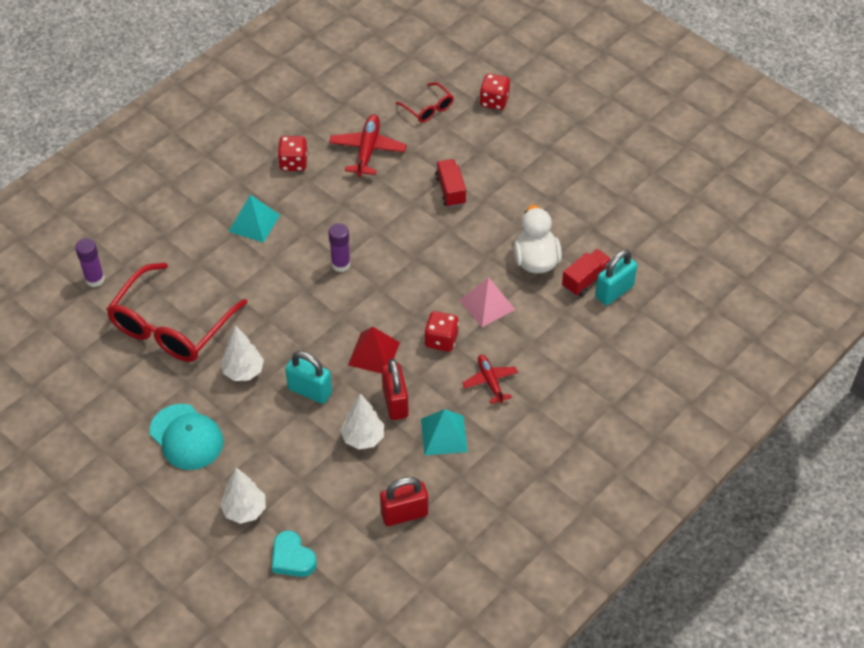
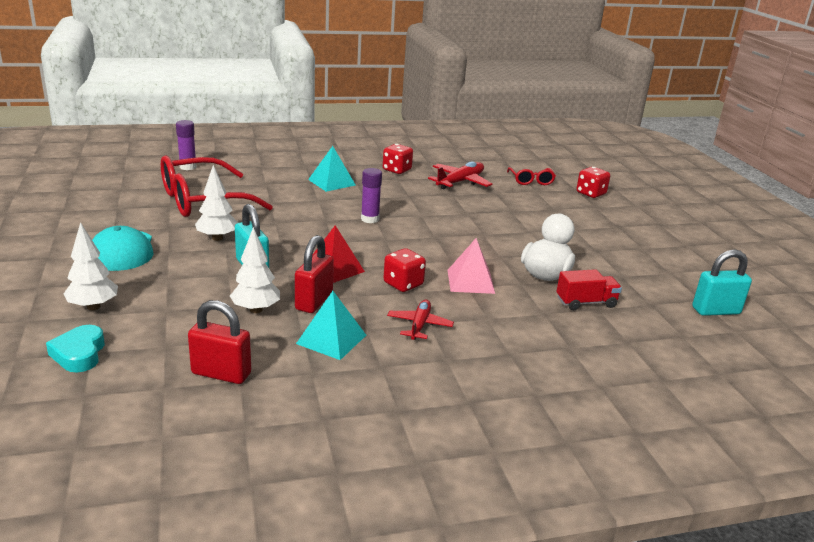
camera: 30 degrees right, 25 degrees down
red truck [435,159,466,207] -> none
turquoise padlock [595,250,637,305] -> turquoise padlock moved to [692,249,752,316]

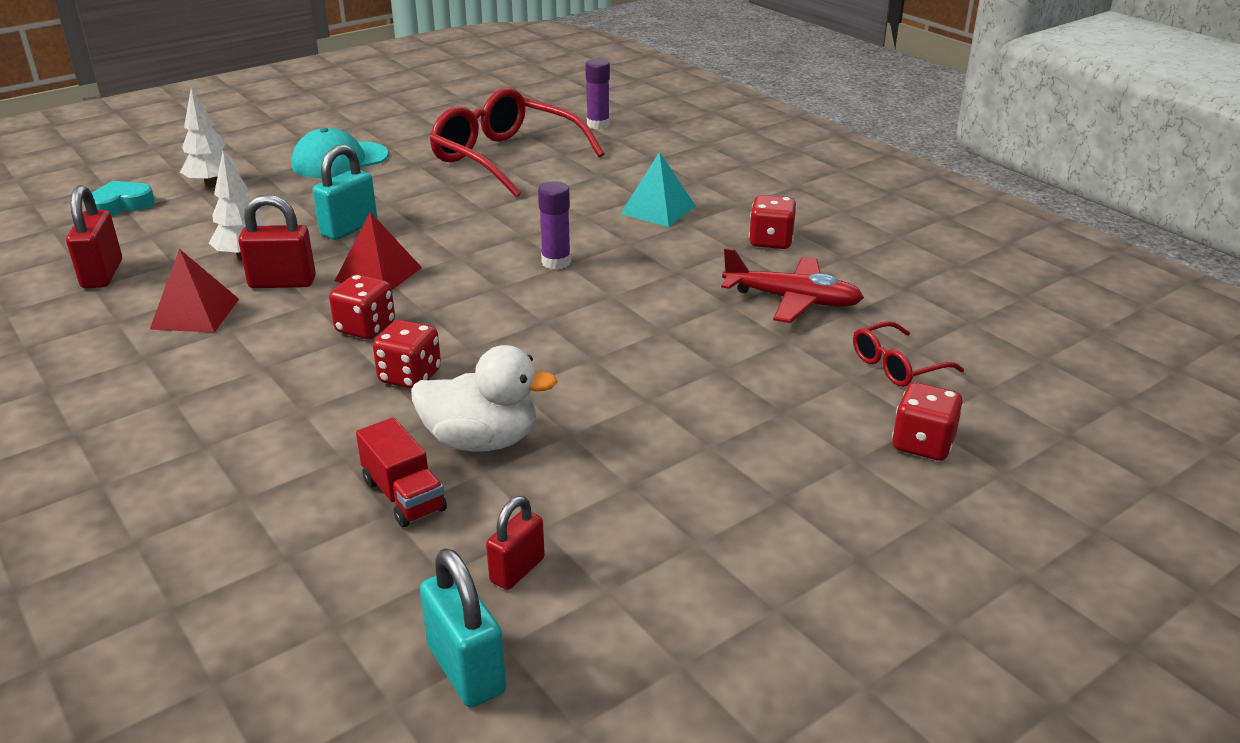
camera: 70 degrees right, 5 degrees up
white tree [195,165,238,241] -> none
turquoise pyramid [296,291,366,360] -> red pyramid [149,249,239,333]
red plane [387,300,454,340] -> none
pink pyramid [448,238,495,294] -> red dice [373,320,441,389]
none -> red padlock [486,496,545,590]

